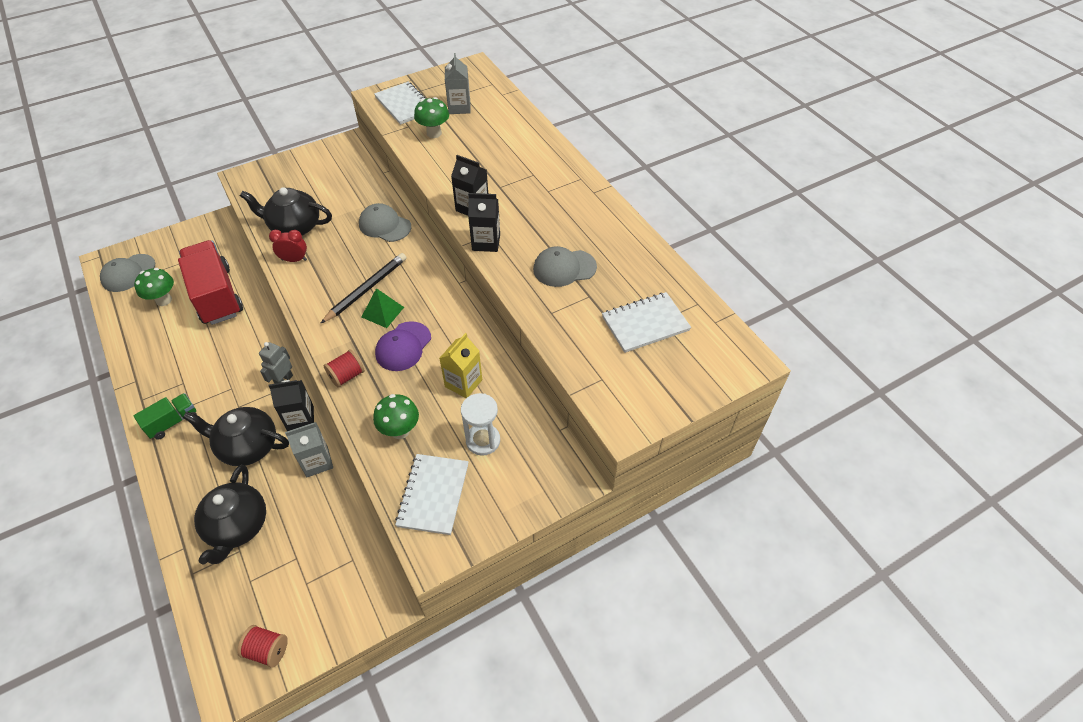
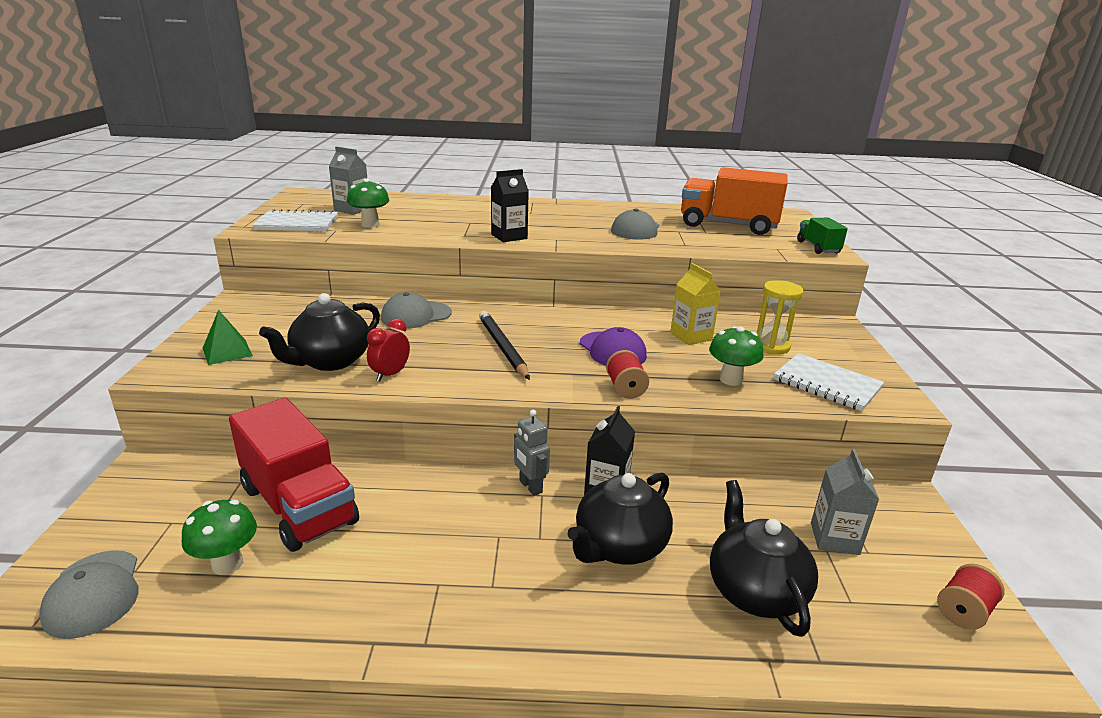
camera: 60 degrees left, 25 degrees down
green truck [133,393,197,440] -> green truck moved to [797,218,848,254]
red truck [178,240,243,325] -> red truck turned 135 degrees counterclockwise [229,398,359,552]
black teapot [194,465,266,564] -> black teapot turned 135 degrees counterclockwise [710,480,818,637]
grey carton [285,422,333,477] -> grey carton moved to [811,449,879,555]
green pyramid [362,288,404,328] -> green pyramid moved to [203,310,253,365]
white hourglass [461,393,500,456] -> yellow hourglass [757,280,804,355]
black carton [468,193,500,252] -> none
white notebook [602,292,691,353] -> orange truck [681,167,788,235]

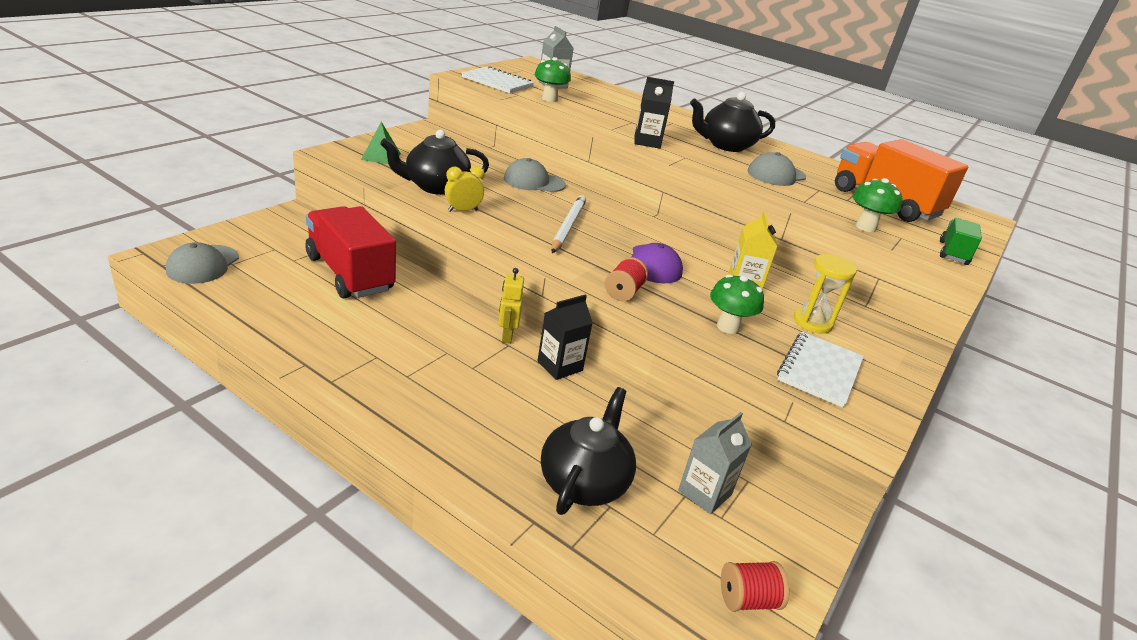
camera: 30 degrees right, 5 degrees up
green mushroom [182,500,257,575] -> green mushroom moved to [852,178,903,232]
red truck [229,398,359,552] -> red truck turned 150 degrees clockwise [306,206,396,298]
red clock [367,319,410,382] -> yellow clock [445,166,485,212]
black pencil [479,311,530,380] -> white pencil [551,195,586,253]
grey robot [514,410,550,496] -> yellow robot [498,268,524,344]
black teapot [568,473,673,565] -> black teapot moved to [690,92,775,152]
white notebook [774,353,884,411] -> white notebook turned 45 degrees clockwise [777,332,864,408]

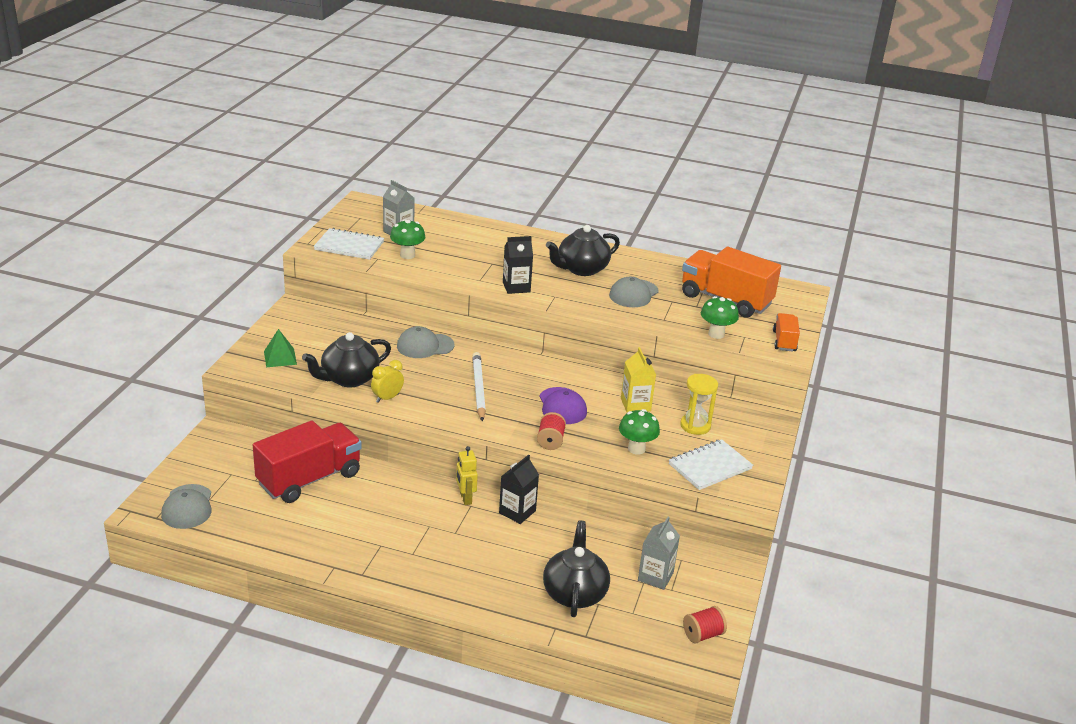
camera: 15 degrees left, 0 degrees up
red truck [306,206,396,298] -> red truck turned 105 degrees clockwise [253,421,362,503]
white notebook [777,332,864,408] -> white notebook turned 45 degrees clockwise [669,439,753,490]
green truck [940,218,982,265] -> orange truck [773,313,800,352]

